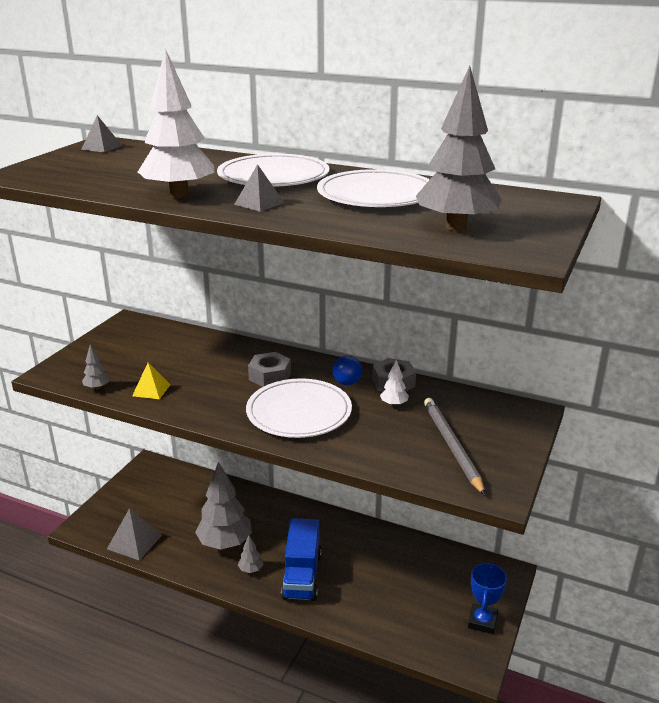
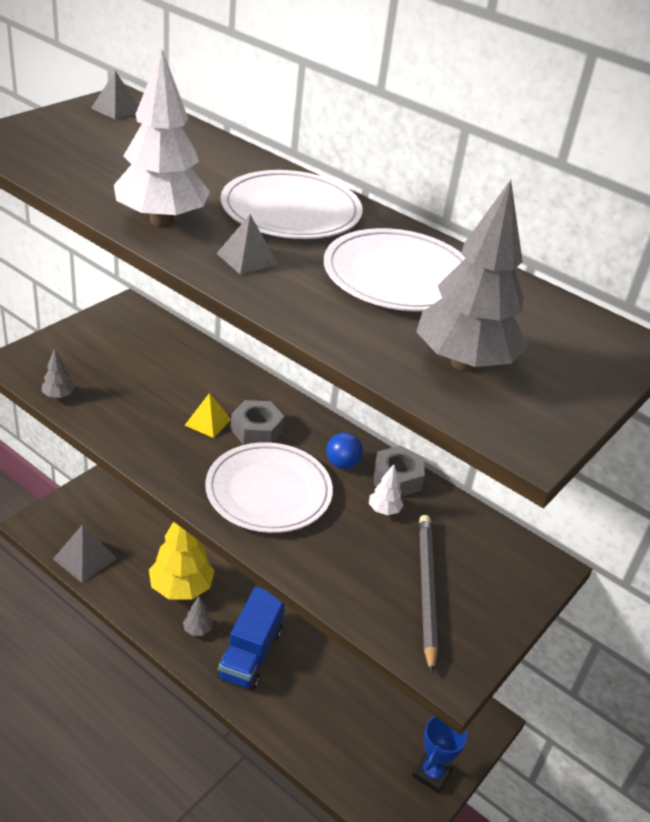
camera: 10 degrees right, 10 degrees up
yellow pyramid [132,363,171,399] -> yellow pyramid moved to [185,393,231,438]
grey tree [195,462,252,550] -> yellow tree [149,522,215,600]

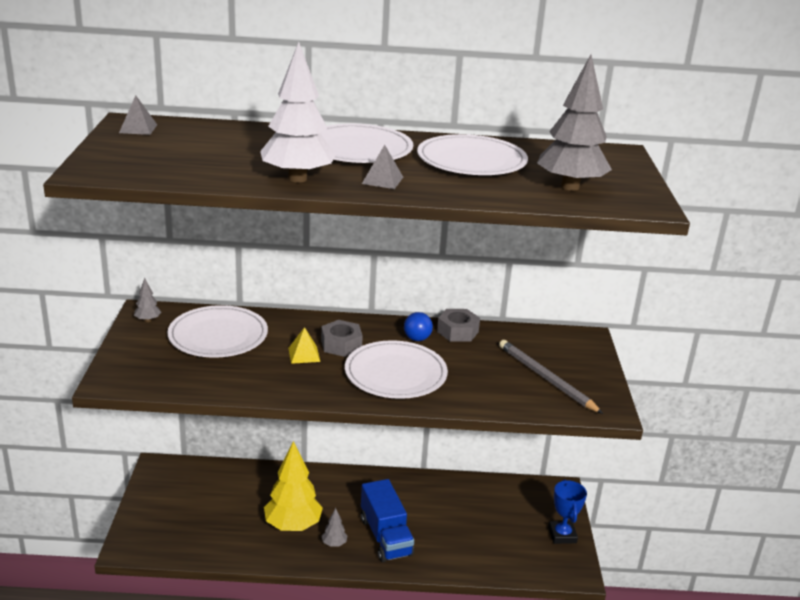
camera: 35 degrees left, 10 degrees down
grey tree [42,348,75,399] -> grey tree moved to [134,278,161,322]
grey pyramid [53,524,117,583] -> none
white tree [369,464,404,515] -> none
none -> white plate [167,305,268,358]

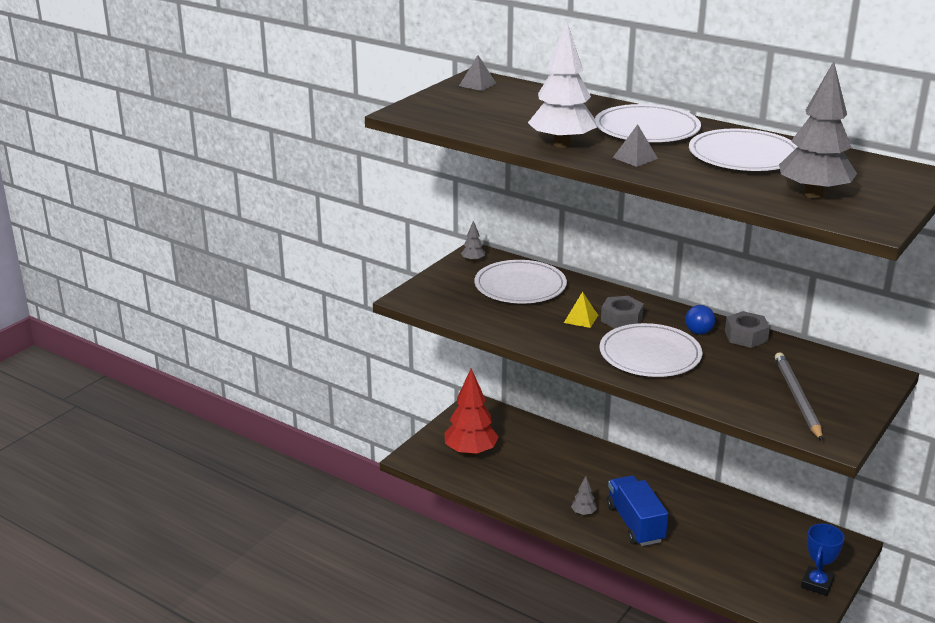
camera: 35 degrees right, 0 degrees up
yellow tree [264,441,323,531] -> none
blue truck [361,479,414,562] -> blue truck turned 150 degrees clockwise [606,475,668,546]
none -> red tree [445,368,499,456]

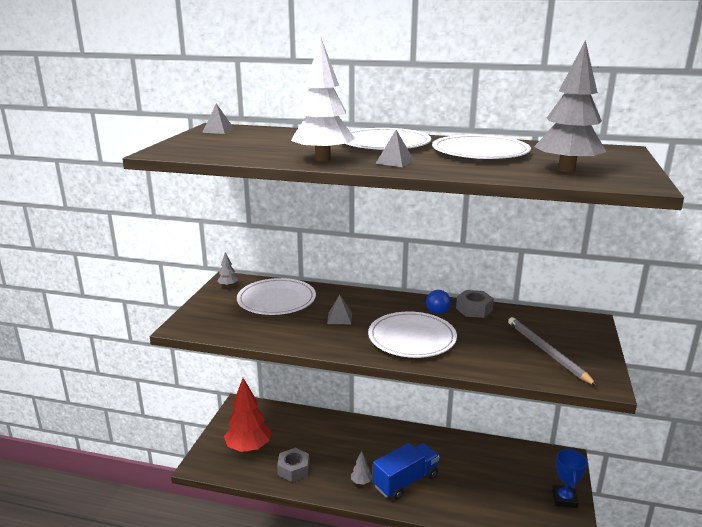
camera: 20 degrees left, 5 degrees down
yellow pyramid [564,292,598,328] -> grey pyramid [327,295,352,324]
grey nut [601,296,644,329] -> grey nut moved to [277,448,309,482]
blue truck [606,475,668,546] -> blue truck turned 90 degrees clockwise [373,443,440,500]

